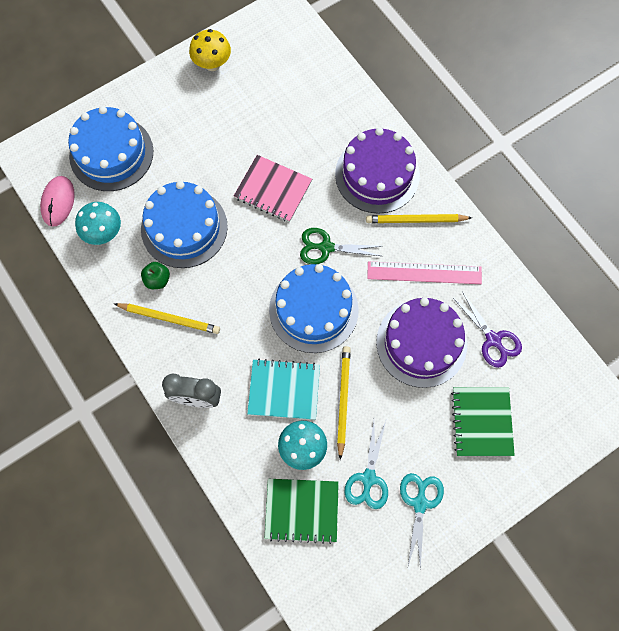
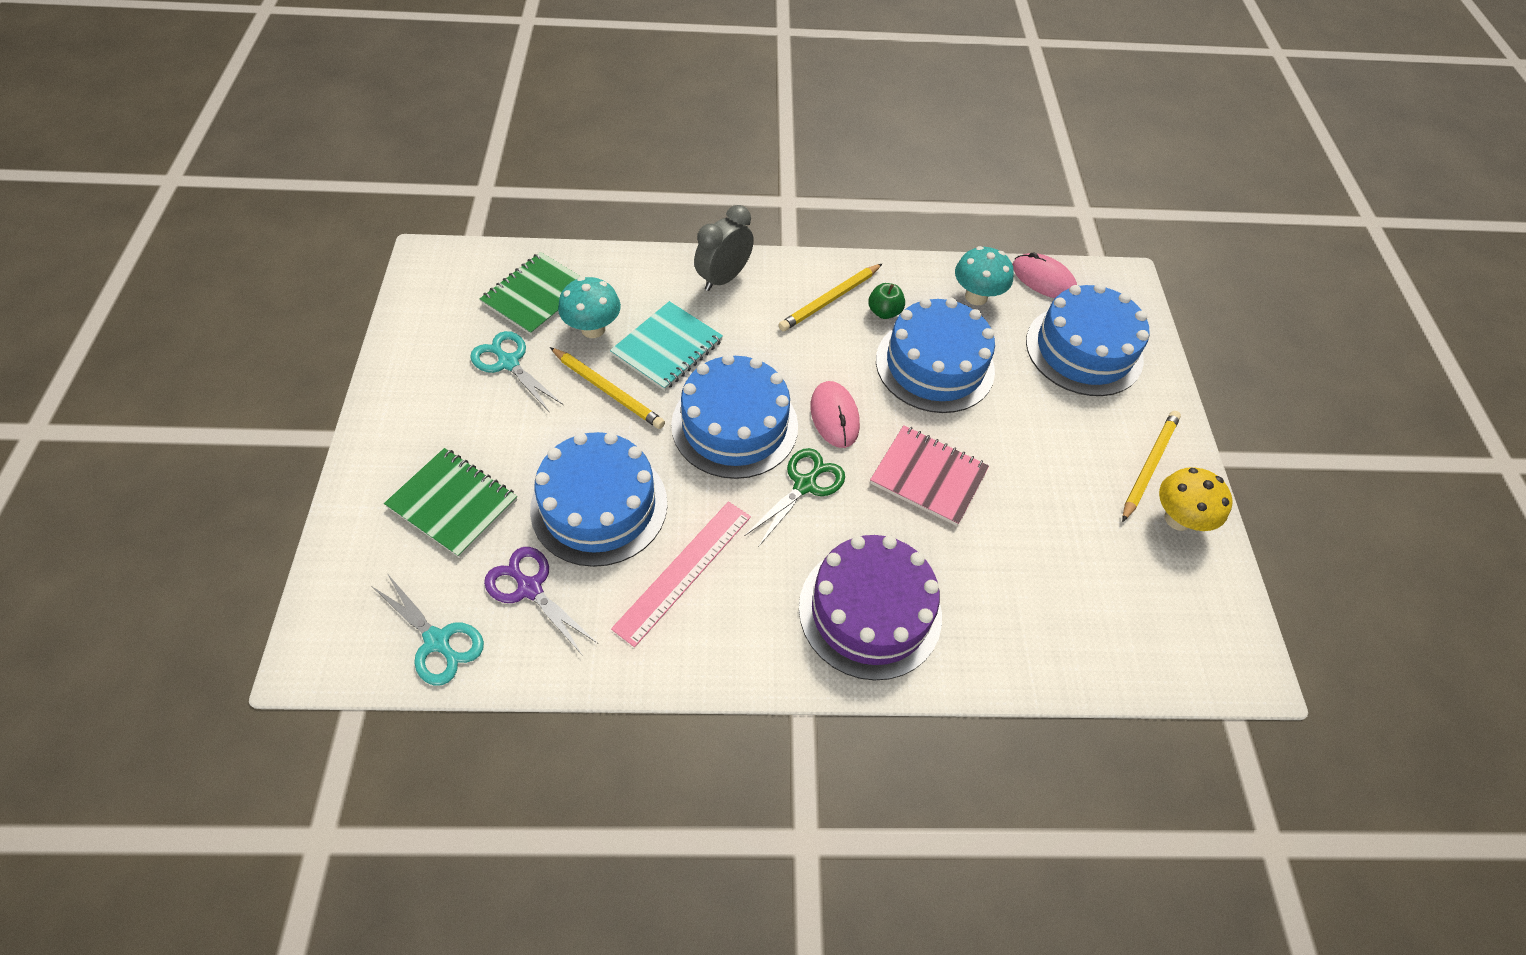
camera: 120 degrees right, 15 degrees down
pink notebook [234,155,312,222] -> pink notebook turned 60 degrees clockwise [870,425,989,526]
yellow pencil [366,214,472,223] -> yellow pencil moved to [1122,411,1181,522]
purple cake [376,297,467,388] -> blue cake [530,432,667,567]
turquoise scissors [400,473,444,570] -> turquoise scissors moved to [373,575,484,685]
purple scissors [452,291,522,368] -> purple scissors turned 45 degrees clockwise [484,547,597,656]
none -> pink mouse [811,381,860,448]

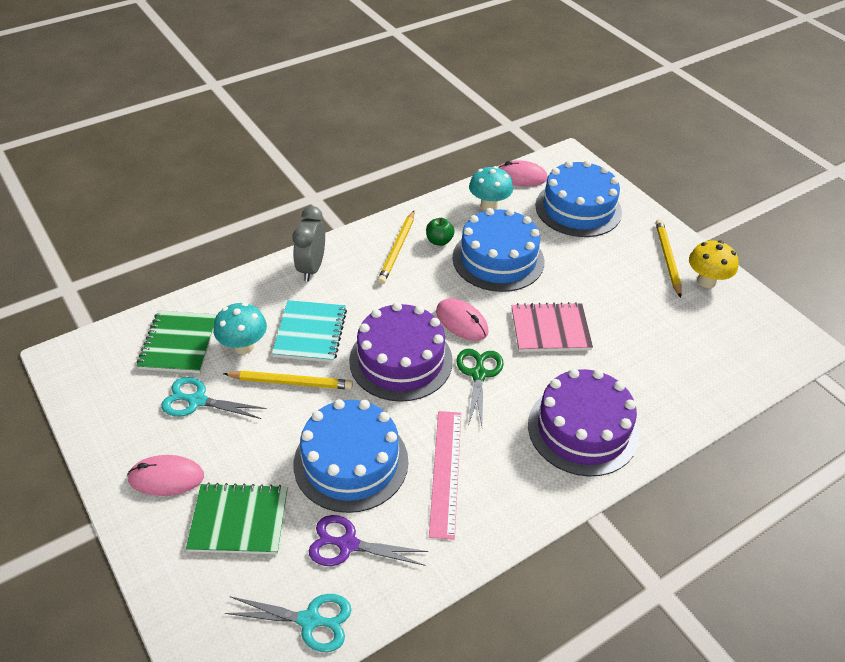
camera: 30 degrees left, 10 degrees down
blue cake [671,354,798,479] -> purple cake [349,302,453,402]
none -> pink mouse [127,455,204,496]

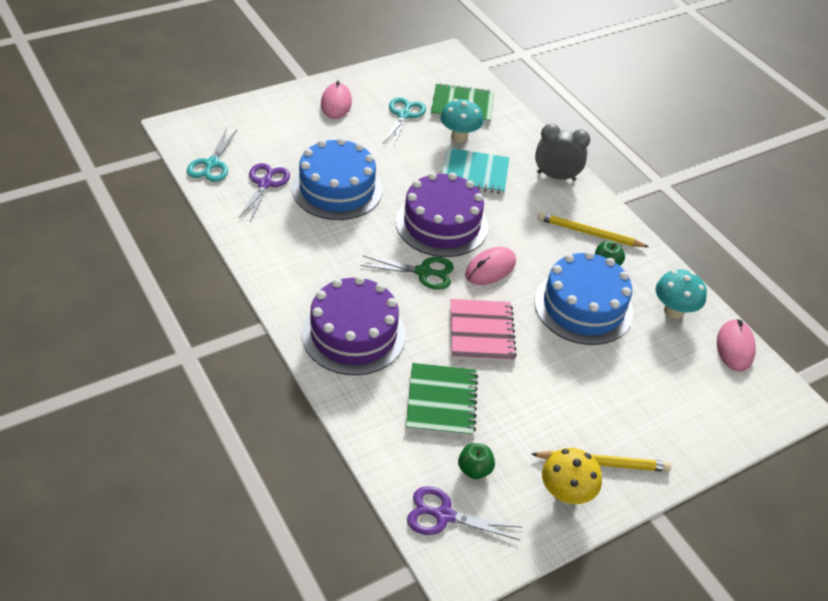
camera: 90 degrees right, 0 degrees up
green notebook [186,483,288,554] -> green notebook moved to [406,363,478,437]
yellow pencil [223,371,353,389] -> none
pink ruler [429,411,461,540] -> none
blue cake [535,160,622,237] -> none
none -> purple scissors [407,486,522,540]
none -> green apple [458,443,495,479]

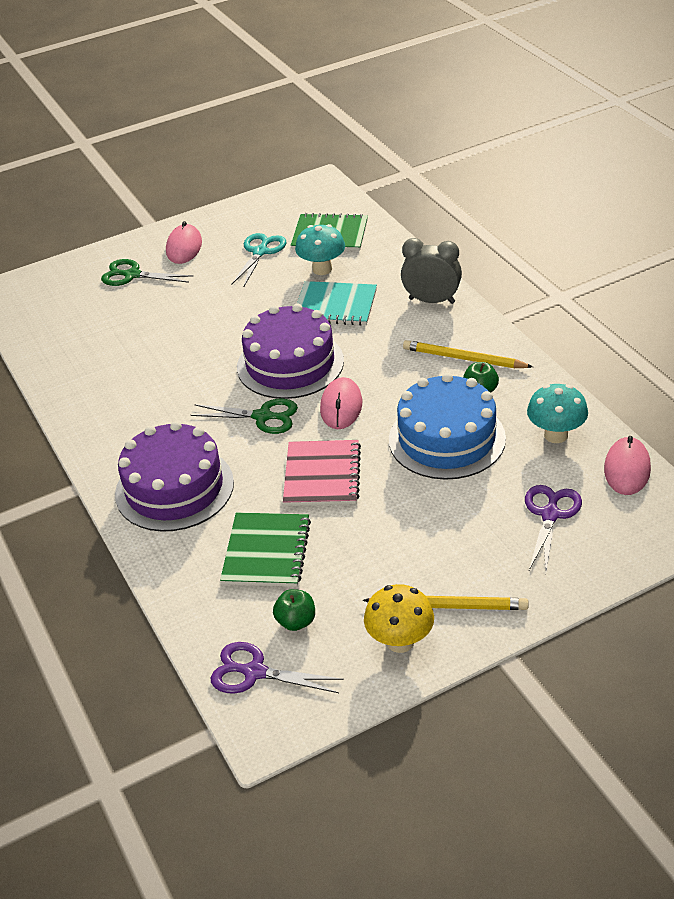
camera: 10 degrees right, 5 degrees down
turquoise scissors [187,128,237,182] -> none
purple scissors [238,163,290,222] -> purple scissors moved to [525,485,582,571]
blue cake [292,138,382,220] -> none
pink mouse [465,247,516,285] -> pink mouse turned 45 degrees counterclockwise [320,377,362,429]
none -> green scissors [101,259,193,286]

